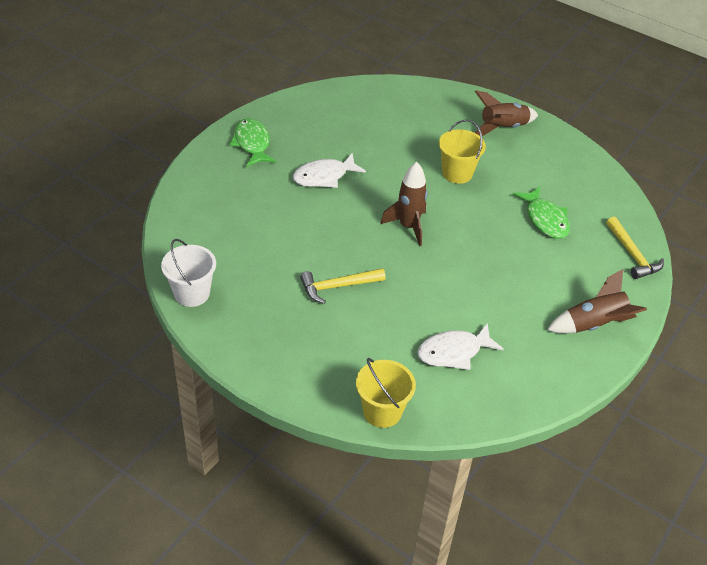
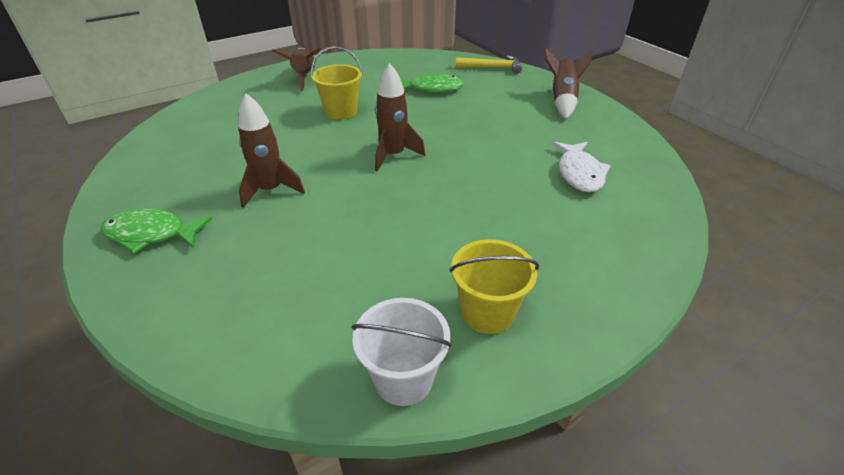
camera: 65 degrees left, 5 degrees down
white fish [293,153,366,188] -> brown rocket [238,93,305,208]
yellow hammer [300,268,386,304] -> none
yellow bucket [356,358,416,428] -> yellow bucket moved to [450,239,539,334]

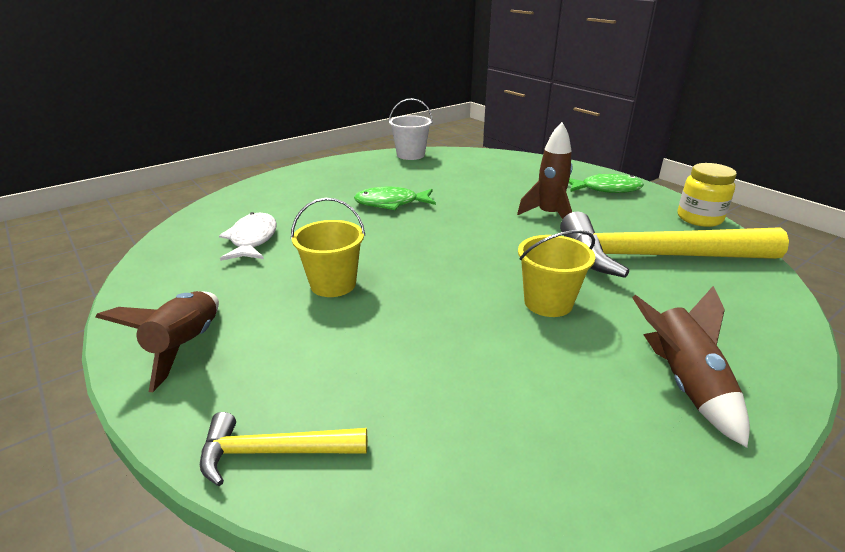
camera: 175 degrees right, 10 degrees down
brown rocket [375,63,425,172] -> none
green fish [400,74,464,93] -> green fish moved to [354,187,436,210]
yellow bucket [450,239,539,334] -> yellow bucket moved to [291,198,365,297]
none -> yellow hammer [560,212,789,278]
none -> yellow jar [678,163,737,227]

